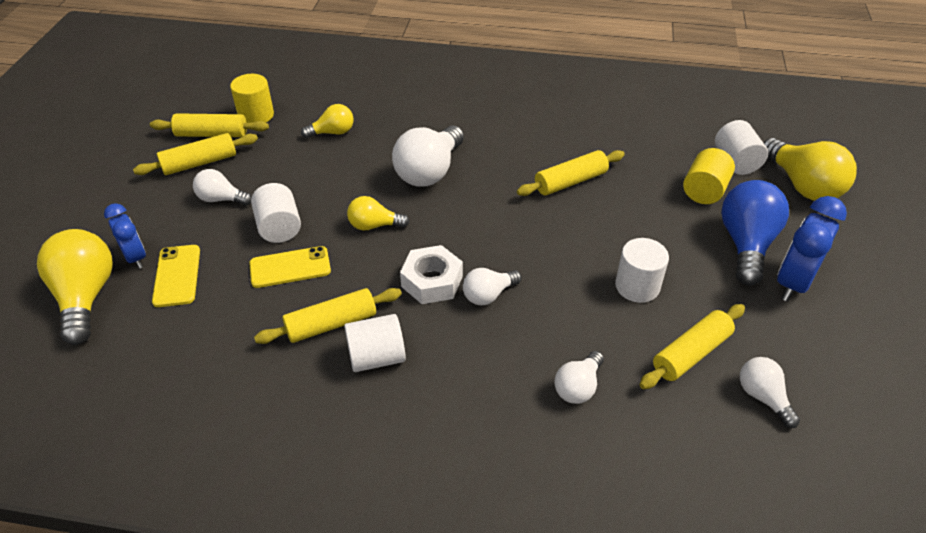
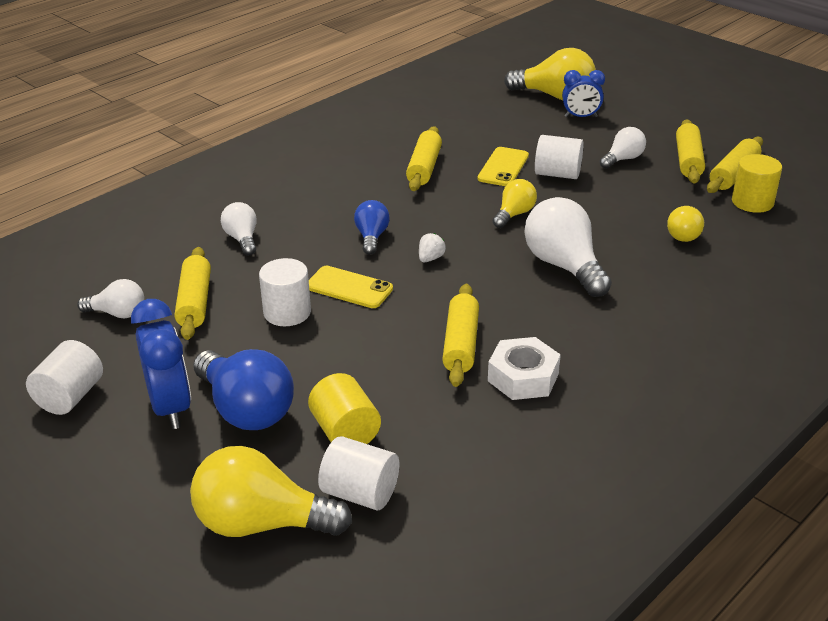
camera: 125 degrees right, 10 degrees down
yellow phone [152,245,200,307] -> yellow phone moved to [309,266,393,308]
white cylinder [344,314,406,372] -> white cylinder moved to [26,340,103,415]
white nut [400,245,463,304] -> white nut moved to [488,337,561,400]
white light bulb [463,268,522,306] -> blue light bulb [354,200,390,255]
none -> white strawberry [419,233,446,262]

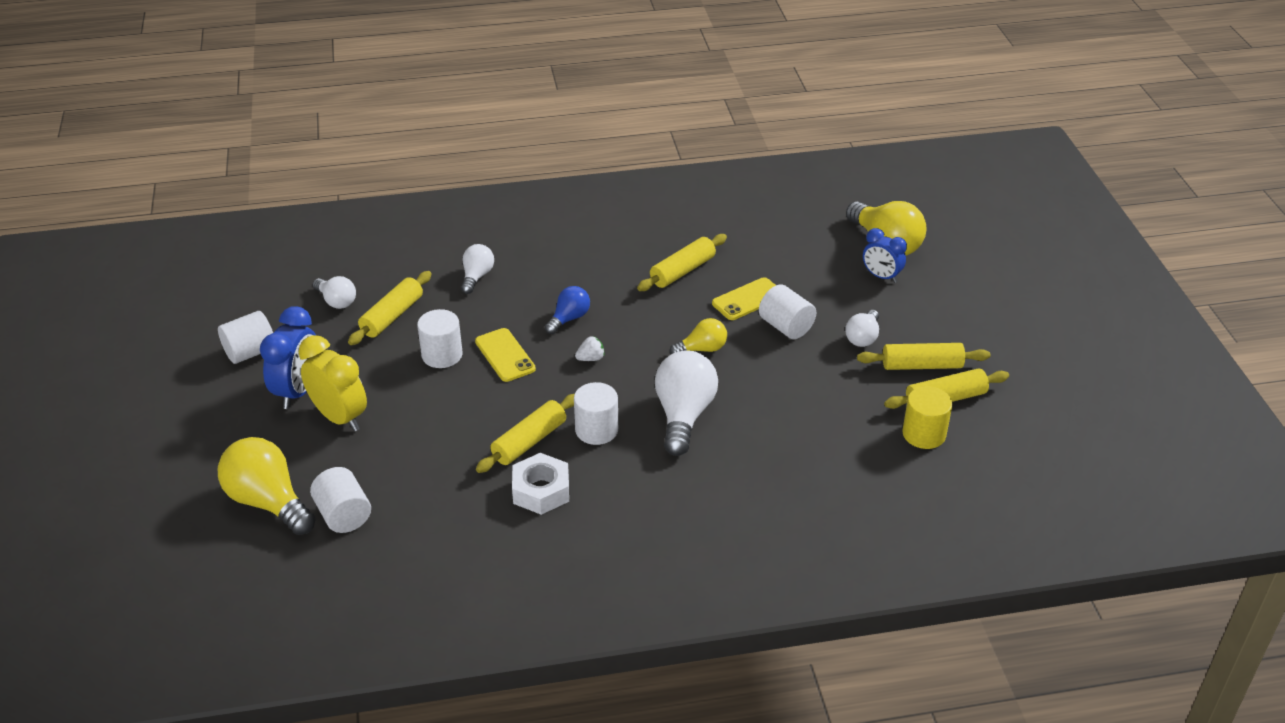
camera: 35 degrees right, 5 degrees up
blue light bulb [193,349,294,430] -> yellow clock [298,335,367,432]
yellow cylinder [308,373,381,444] -> none
white light bulb [599,127,646,169] -> white light bulb turned 120 degrees clockwise [845,310,879,347]
yellow light bulb [667,206,704,242] -> none
yellow rolling pin [676,119,705,183] -> yellow rolling pin turned 45 degrees clockwise [857,343,990,370]
none -> white cylinder [574,382,618,445]

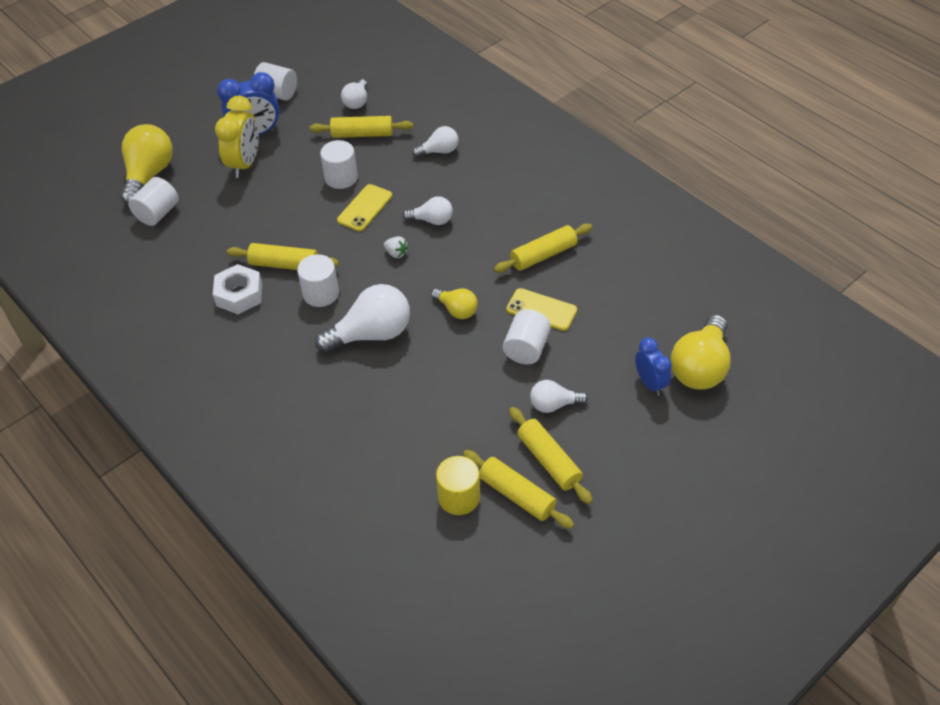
camera: 60 degrees right, 10 degrees up
blue light bulb [545,286,590,334] -> white light bulb [403,196,453,225]
yellow rolling pin [637,234,727,291] -> yellow rolling pin turned 45 degrees counterclockwise [494,224,592,273]
blue clock [863,228,907,283] -> blue clock turned 150 degrees clockwise [635,337,672,396]

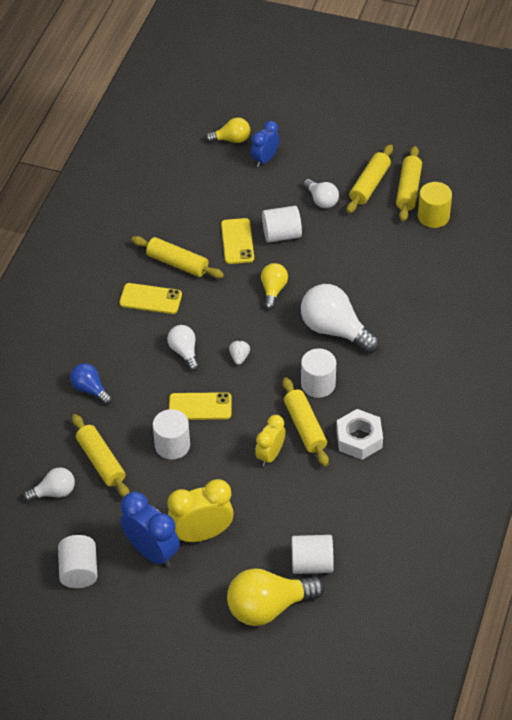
camera: 120 degrees left, 0 degrees up
white light bulb [412,126,458,158] -> blue light bulb [70,363,112,405]
yellow light bulb [670,315,731,390] -> yellow light bulb [205,117,250,143], size x0.56
none -> yellow phone [119,283,182,314]
none -> yellow clock [255,415,285,467]

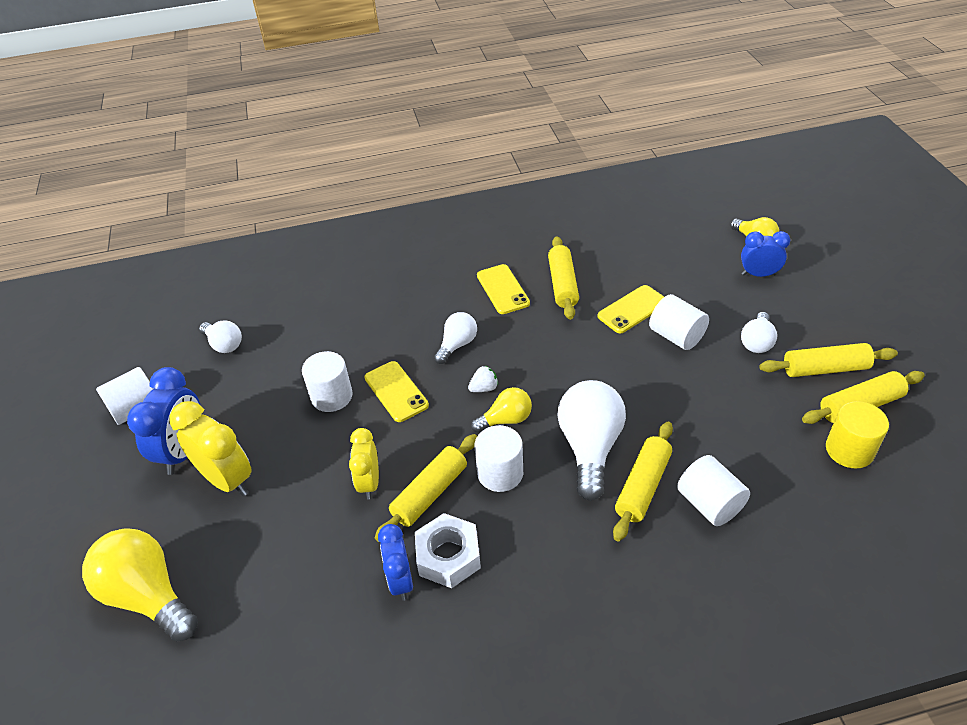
camera: 60 degrees right, 5 degrees down
blue light bulb [70,363,112,405] -> none
yellow rolling pin [72,414,130,497] -> yellow rolling pin moved to [613,422,673,542]
yellow clock [255,415,285,467] -> yellow clock turned 90 degrees counterclockwise [349,428,379,499]
yellow light bulb [261,263,288,310] -> yellow light bulb moved to [471,387,532,433]
white cylinder [291,535,334,574] -> white cylinder moved to [677,455,750,526]
none -> blue clock [378,524,413,601]

